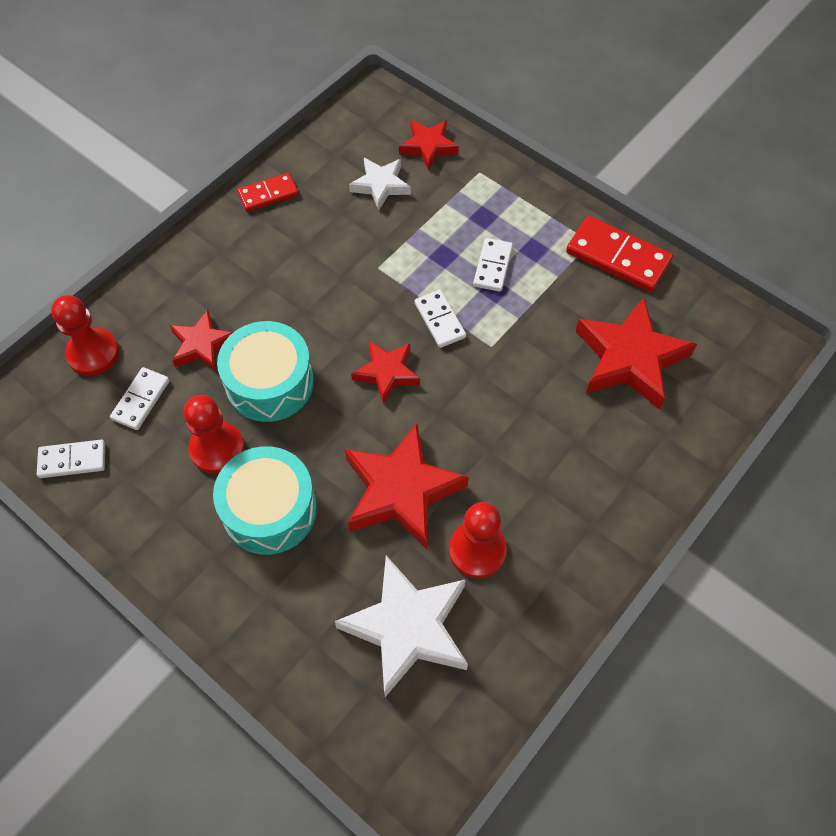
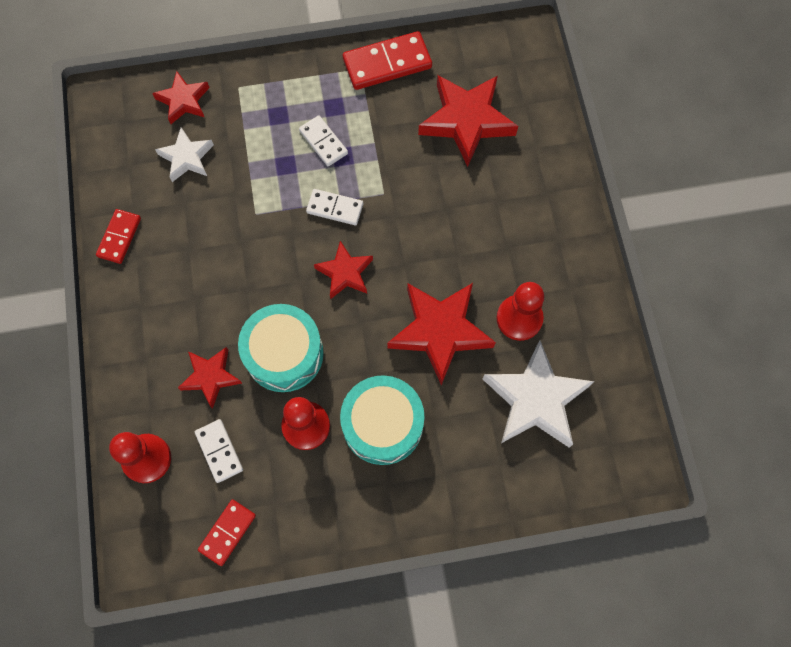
camera: 50 degrees left, 10 degrees up
white domino [37,440,105,478] -> red domino [198,499,256,566]

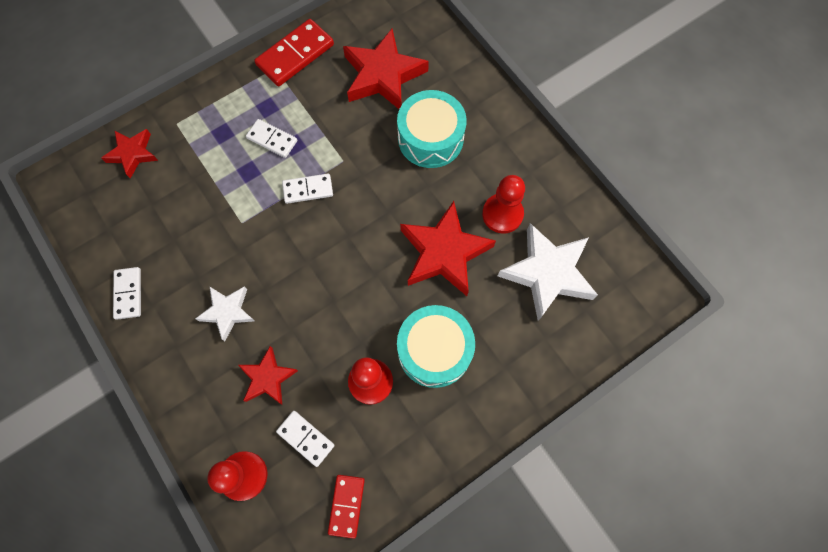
camera: 25 degrees left, 0 degrees up
red domino [96,209,141,264] -> white domino [113,267,141,320]
white star [155,127,214,182] -> white star moved to [195,286,255,341]
turquoise drum [238,304,324,392] -> turquoise drum moved to [397,90,467,168]
red star [314,241,373,299] -> none

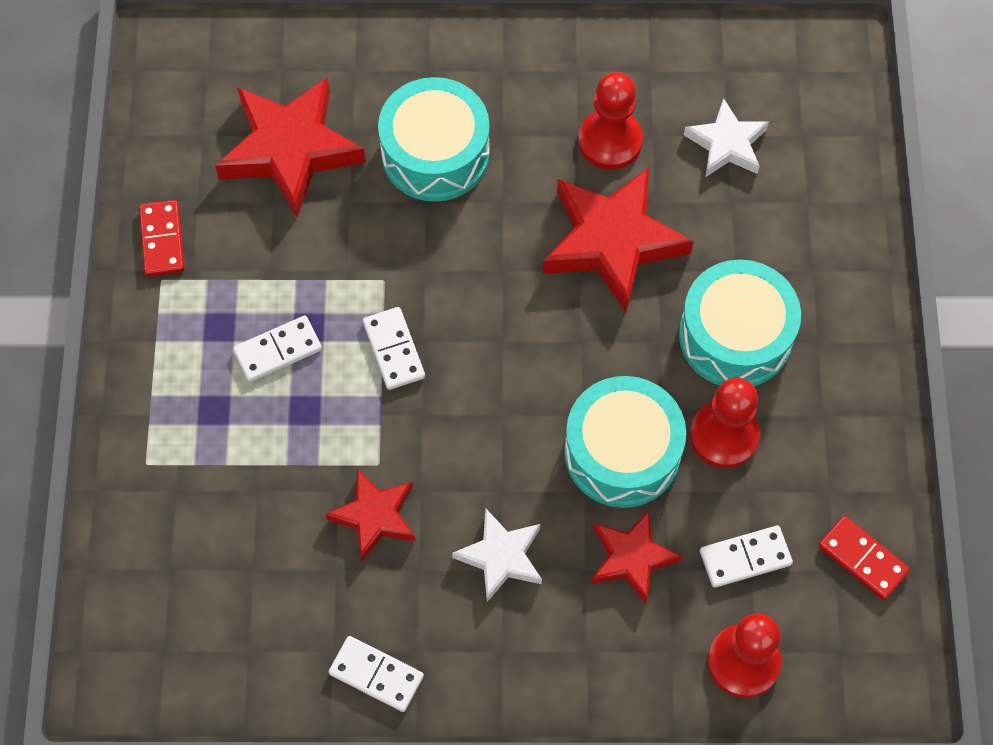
camera: 55 degrees left, 5 degrees down
red star [102,129,158,179] -> red star moved to [325,469,415,561]
red domino [254,19,334,86] -> red domino [139,200,185,277], size x0.60
white domino [282,173,333,204] -> white domino turned 45 degrees counterclockwise [363,307,425,390]
white star [498,223,598,321] -> white star [684,98,769,177], size x0.57
none -> turquoise drum [564,376,686,508]

